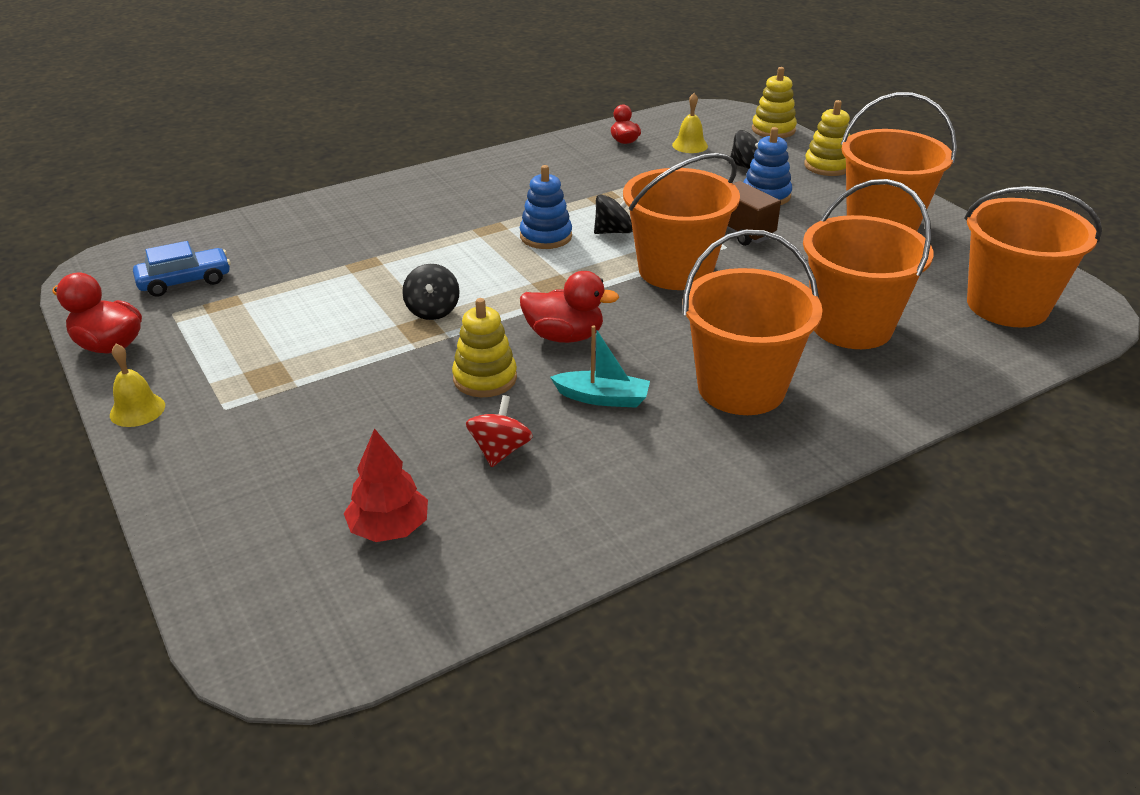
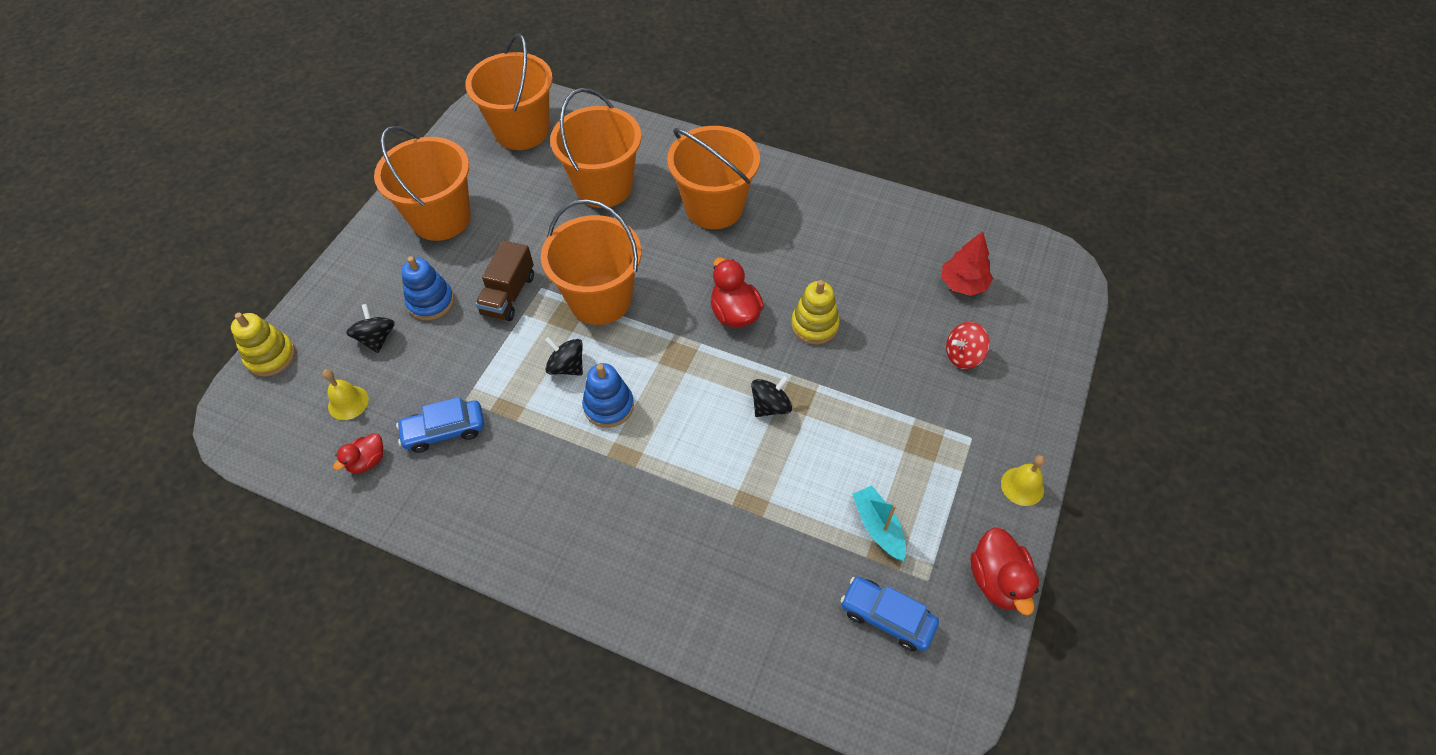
camera: 125 degrees left, 20 degrees up
red spinning top [466,395,533,467] -> red spinning top moved to [946,322,990,369]
turquoise boat [550,325,650,408] -> turquoise boat moved to [852,486,906,561]
yellow stacking toy [804,100,850,176] -> none
none -> blue car [396,397,484,453]

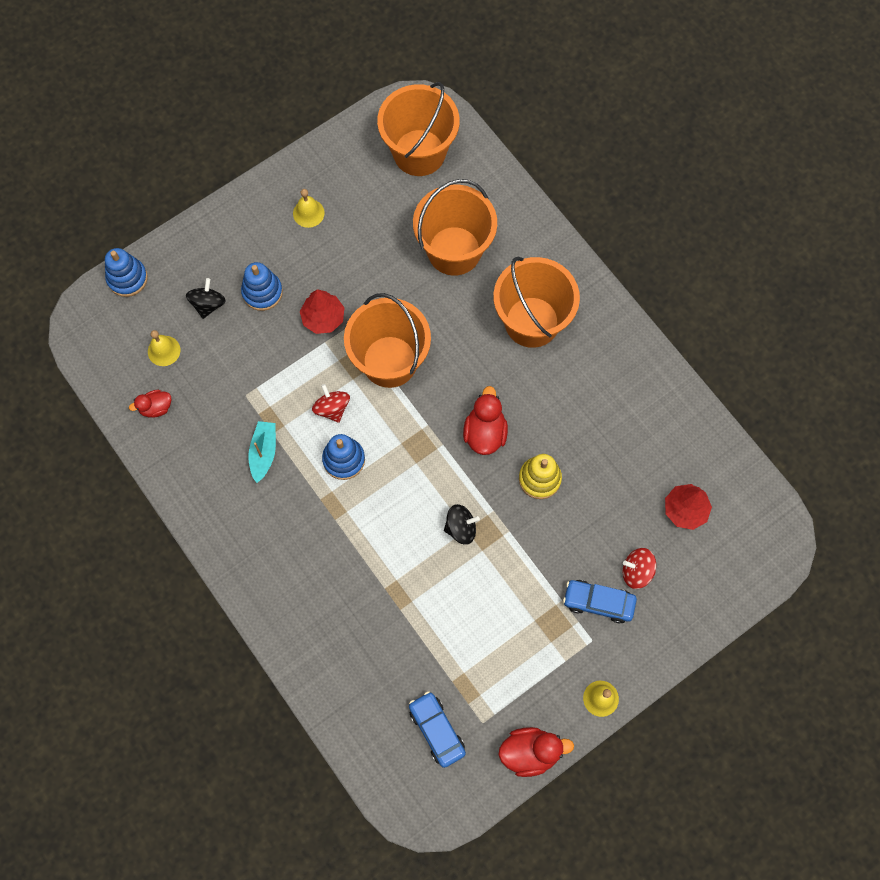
camera: 30 degrees right, 15 degrees up
yellow stacking toy [231,313,295,377] -> blue stacking toy [105,248,148,297]
orange bucket [374,126,471,241] -> yellow bell [293,189,325,228]
blue car [396,397,484,453] -> blue car moved to [563,580,637,623]
brown truck [475,240,534,321] -> red tree [300,290,344,334]
black spinning top [545,337,583,376] -> red spinning top [312,384,350,423]
turquoise boat [852,486,906,561] -> turquoise boat moved to [248,421,276,483]
red duck [971,527,1039,615] -> red duck turned 120 degrees counterclockwise [499,727,574,777]

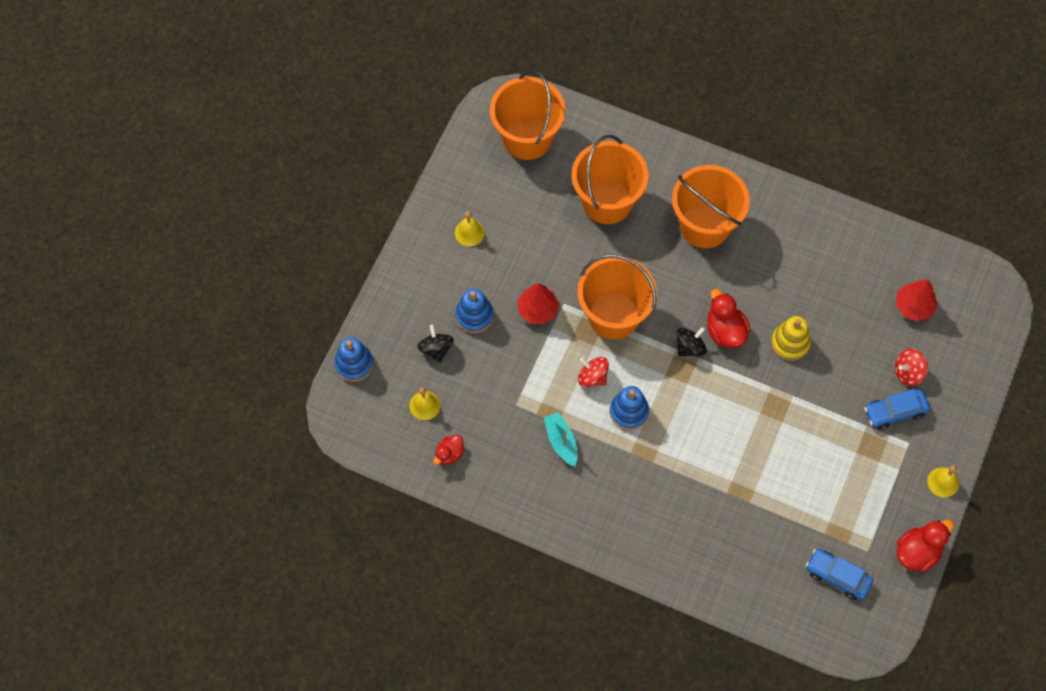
camera: 30 degrees left, 5 degrees down
black spinning top [444,504,480,545] -> black spinning top moved to [676,327,707,357]

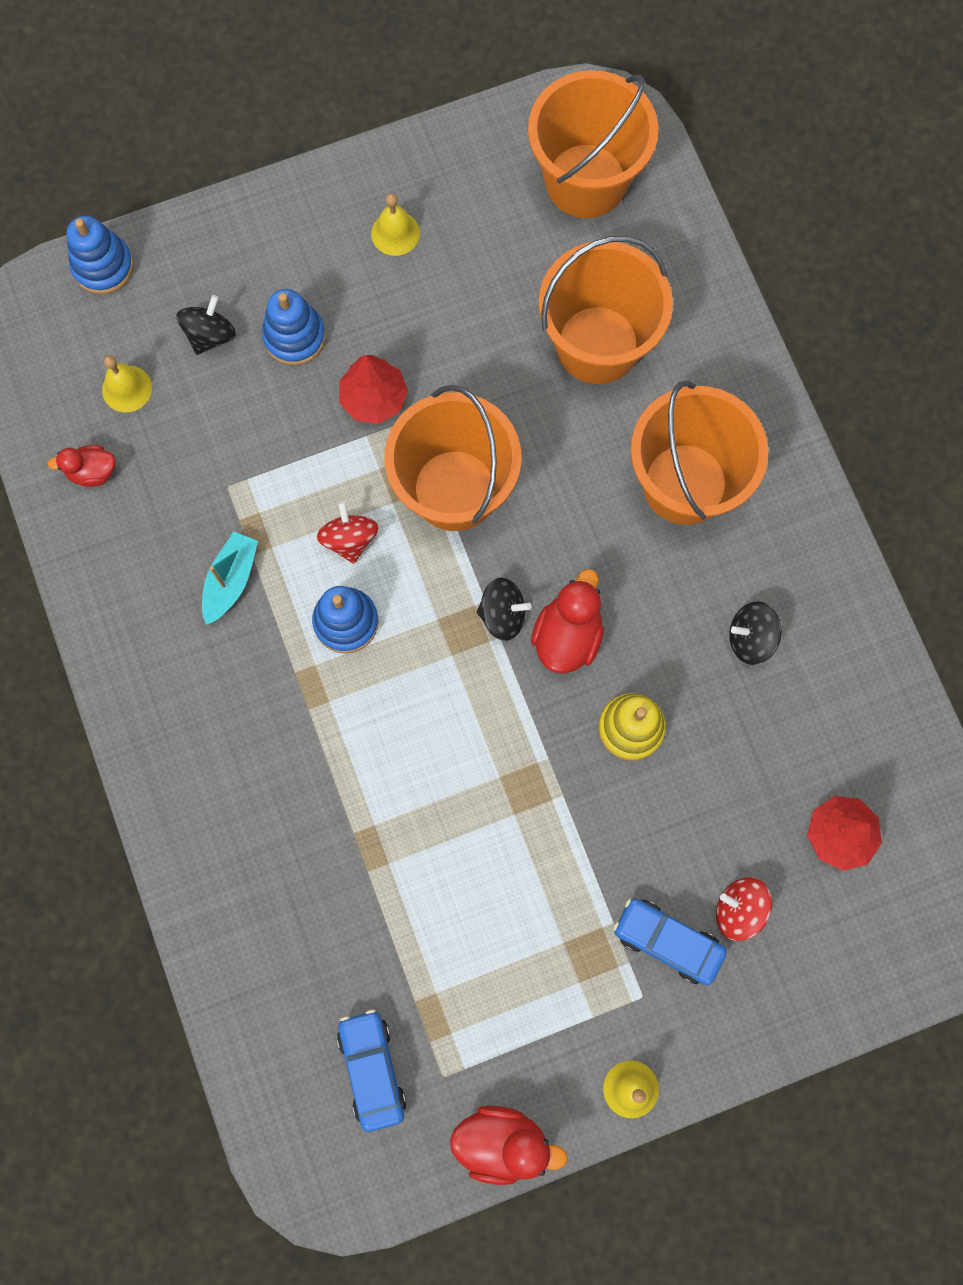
camera: 45 degrees right, 10 degrees up
none -> black spinning top [729,601,782,665]

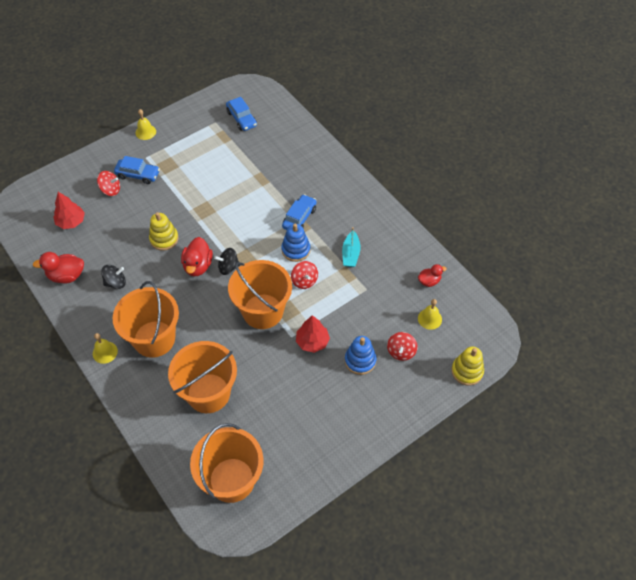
camera: 165 degrees right, 20 degrees down
blue stacking toy [67,216,134,294] -> yellow stacking toy [451,347,484,386]
black spinning top [176,295,236,355] -> red spinning top [387,332,418,361]
yellow bell [371,193,420,256] -> yellow bell moved to [93,333,118,364]
red duck [450,1105,568,1185] -> red duck moved to [33,252,84,283]
none -> blue car [282,194,317,230]

